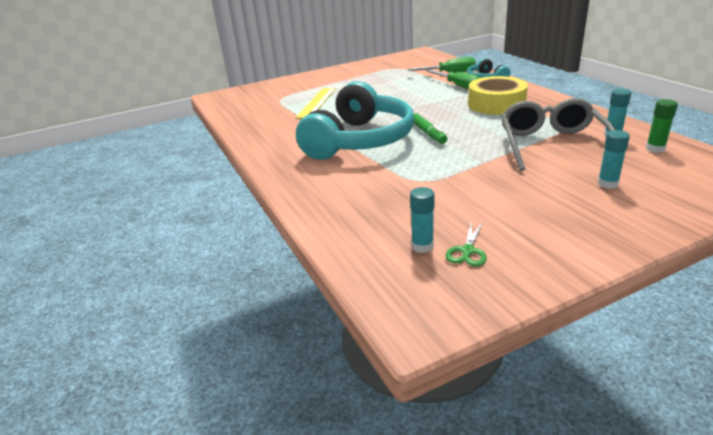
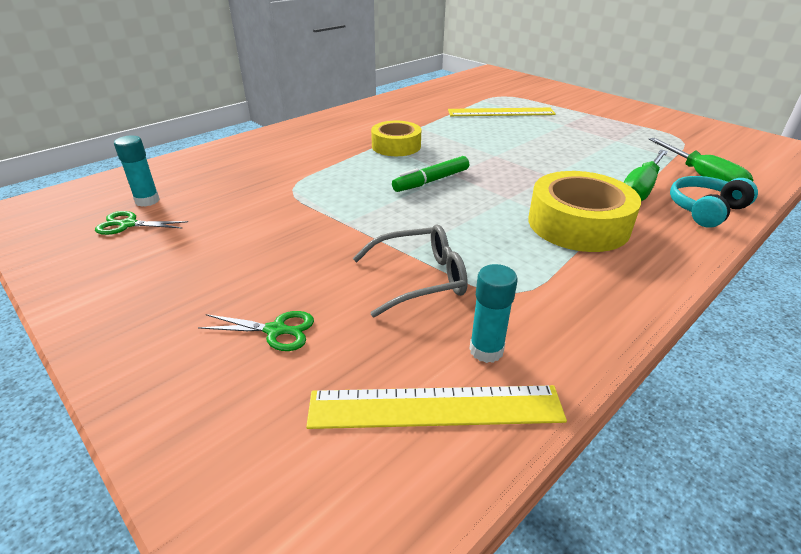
camera: 70 degrees right, 5 degrees up
turquoise headphones [296,81,414,160] -> yellow tape [371,121,421,156]
grey glasses [501,98,616,171] -> grey glasses [353,224,468,317], size x0.62
turquoise glue stick [598,130,630,189] -> green scissors [198,311,314,351]
green glue stick [646,99,678,153] -> yellow ruler [306,385,567,429]

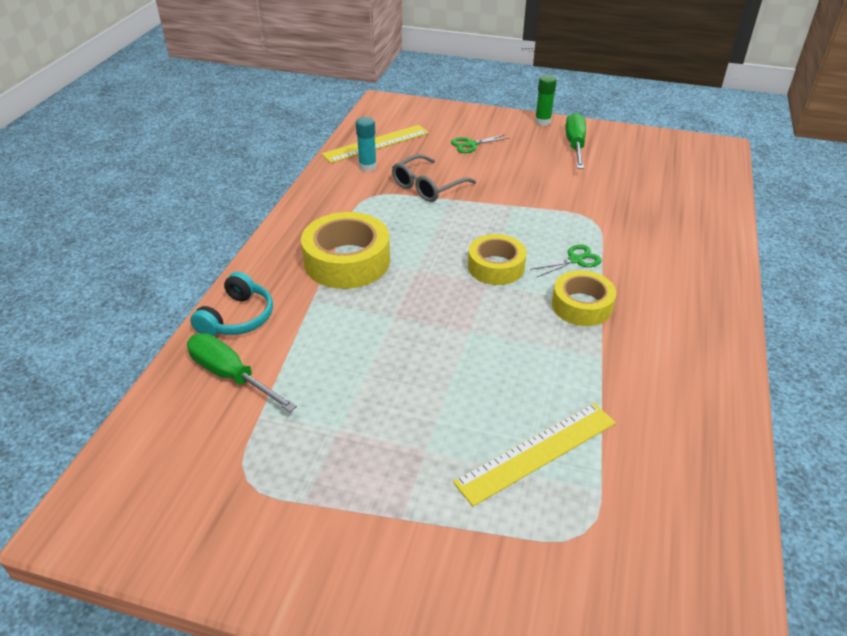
camera: 150 degrees right, 5 degrees up
green scissors [95,211,188,235] -> green scissors moved to [530,244,602,277]
turquoise glue stick [114,136,160,207] -> none
green marker [392,156,469,192] -> yellow tape [468,234,526,285]
green screwdriver [623,150,668,201] -> green screwdriver moved to [566,113,586,169]
none -> green glue stick [535,75,557,126]

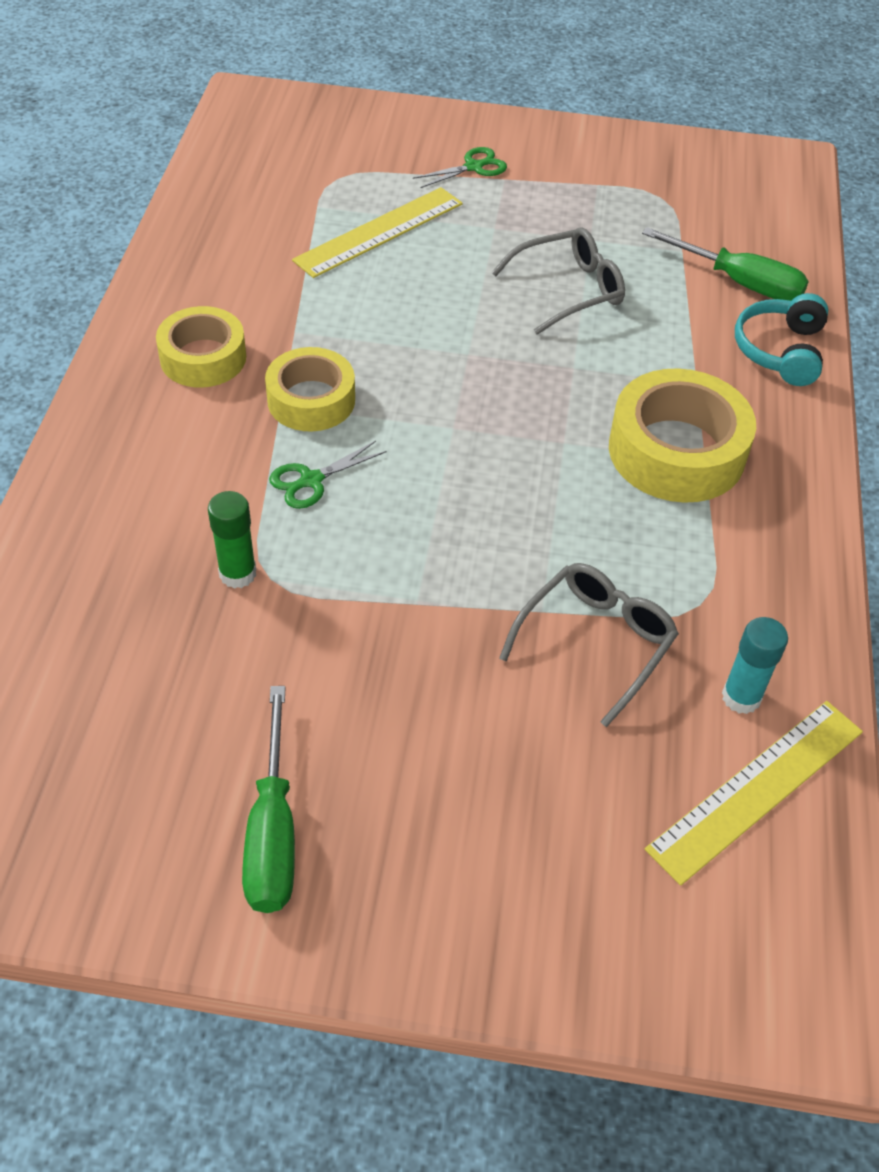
camera: 170 degrees right, 10 degrees up
green scissors [451,134,509,153] -> green scissors moved to [413,147,507,188]
yellow tape [468,234,526,285] -> yellow tape moved to [156,306,246,388]
green glue stick [535,75,557,126] -> green glue stick moved to [208,491,256,589]
none -> grey glasses [491,227,625,335]

